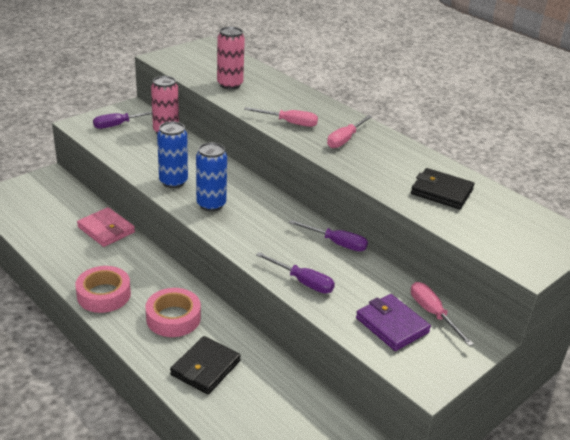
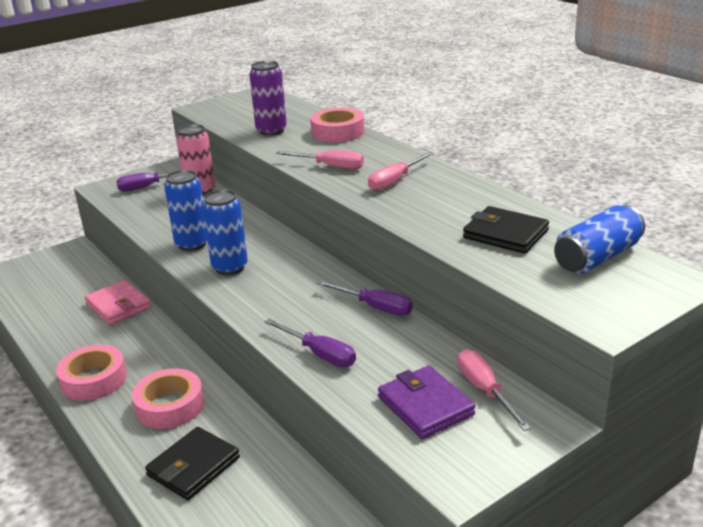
camera: 10 degrees right, 5 degrees down
pink can [217,27,245,89] -> purple can [249,61,287,136]
none -> pink tape [310,108,364,143]
none -> blue can [554,205,645,274]

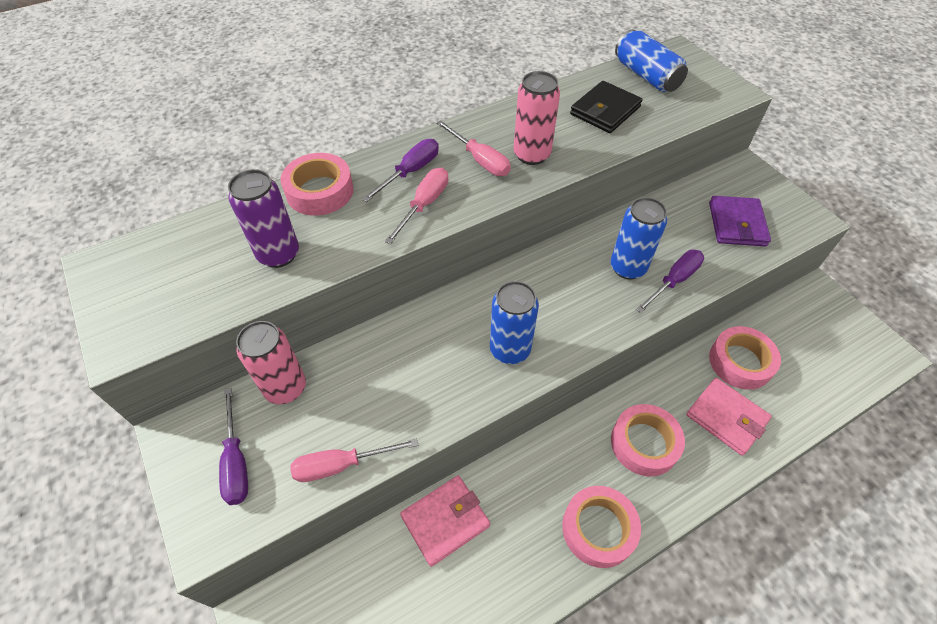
camera: 85 degrees left, 25 degrees up
black wallet [145,427,240,500] -> pink wallet [686,378,772,456]
blue can [164,170,207,251] -> blue can moved to [610,197,667,279]
purple screwdriver [317,280,413,316] -> purple screwdriver moved to [362,139,439,202]
purple wallet [378,366,476,439] -> purple wallet turned 60 degrees counterclockwise [709,196,771,246]
pink screwdriver [458,349,531,431] -> pink screwdriver moved to [290,438,418,482]
none -> pink can [513,71,560,165]
none -> pink tape [709,326,781,390]

